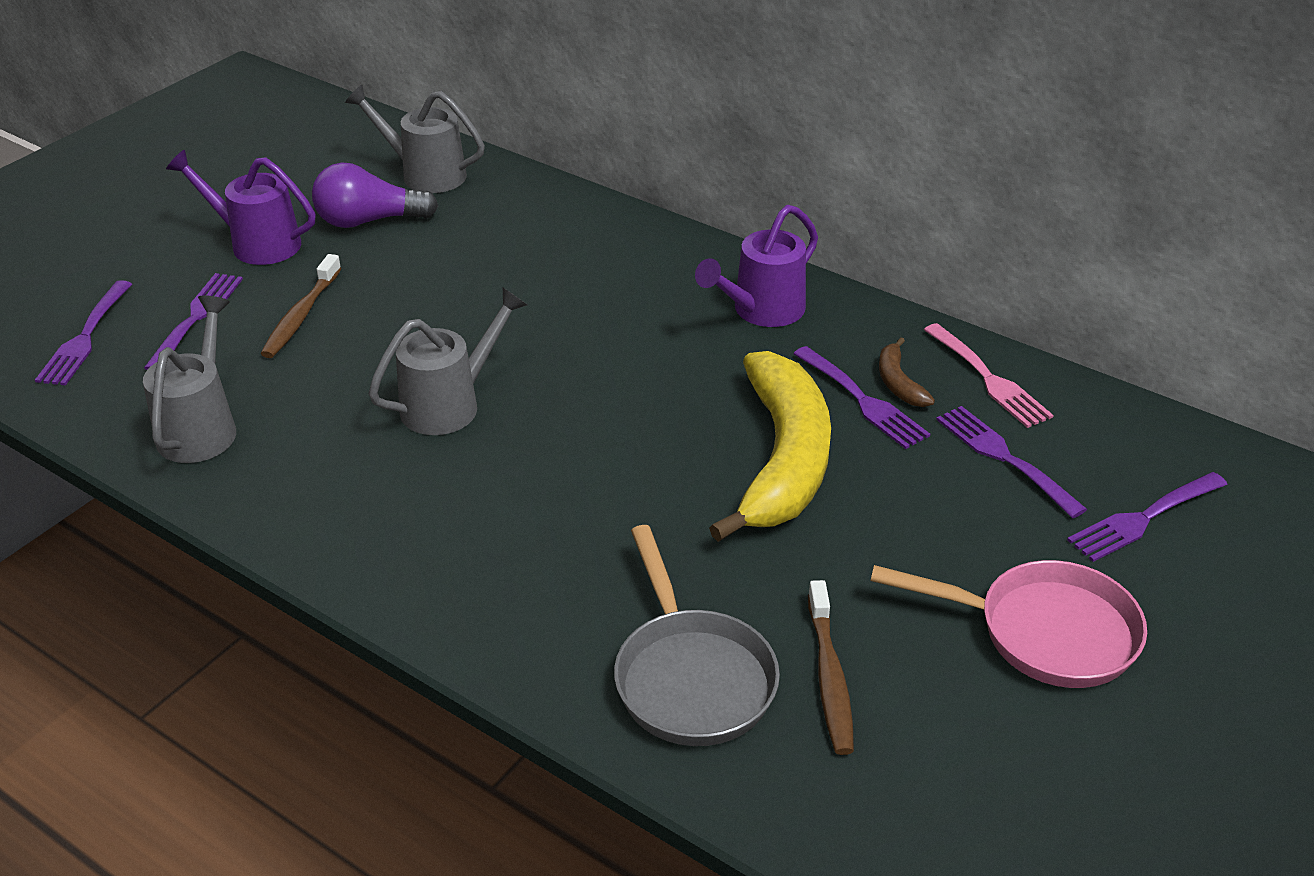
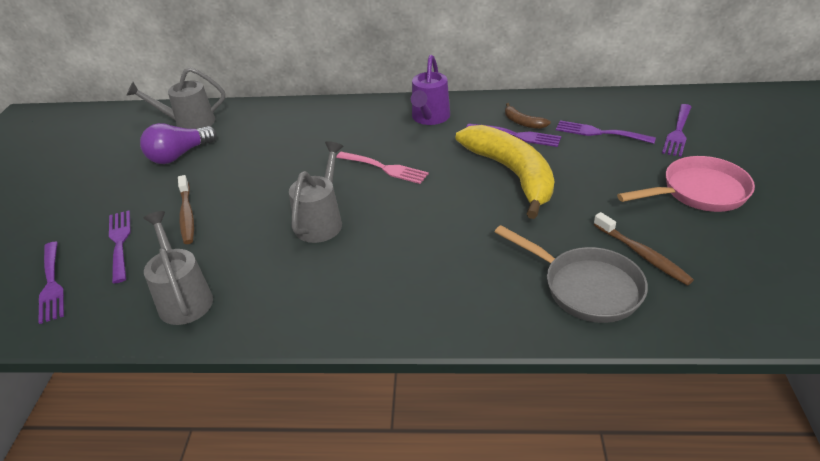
camera: 30 degrees left, 0 degrees up
purple watering can [166,150,315,265] -> none
pink fork [924,323,1054,428] -> pink fork moved to [336,152,429,184]

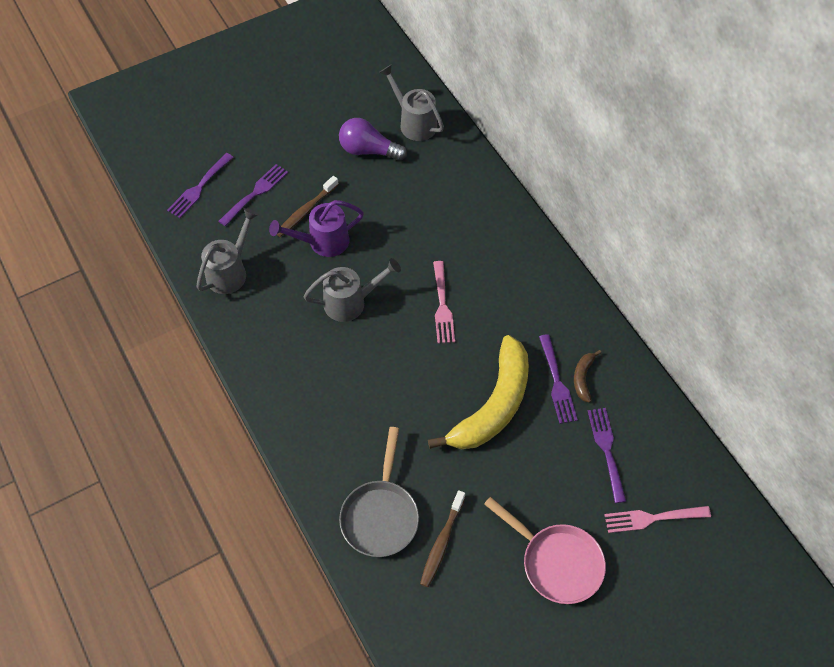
camera: 55 degrees right, 20 degrees up
purple watering can [411,55,450,125] -> purple watering can moved to [269,200,364,257]
purple fork [662,104,691,157] -> pink fork [604,506,711,533]

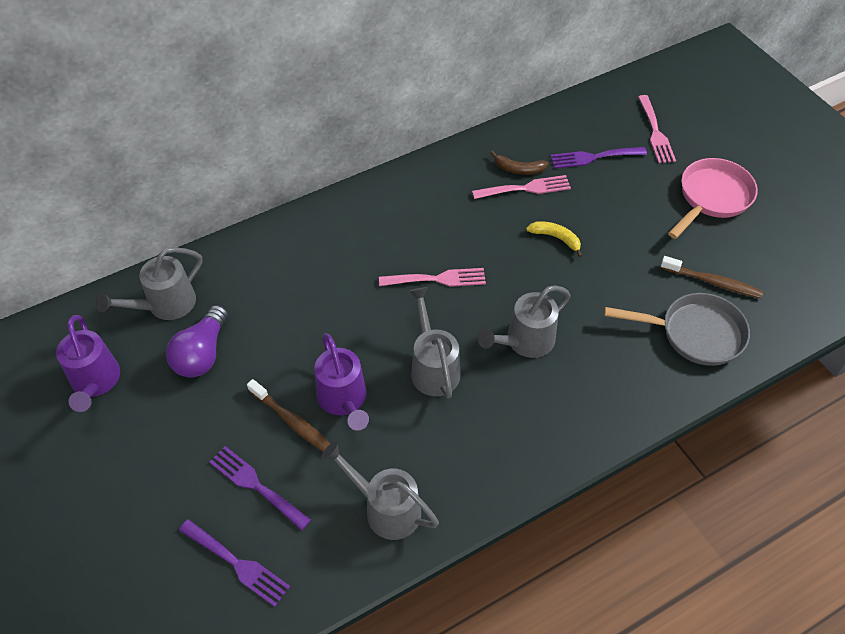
camera: 90 degrees left, 5 degrees down
yellow banana [428,335,529,449] -> yellow banana [526,221,582,257], size x0.41
purple fork [539,334,578,424] -> pink fork [472,175,571,199]
none -> purple watering can [56,315,120,412]
none -> grey watering can [477,285,571,358]

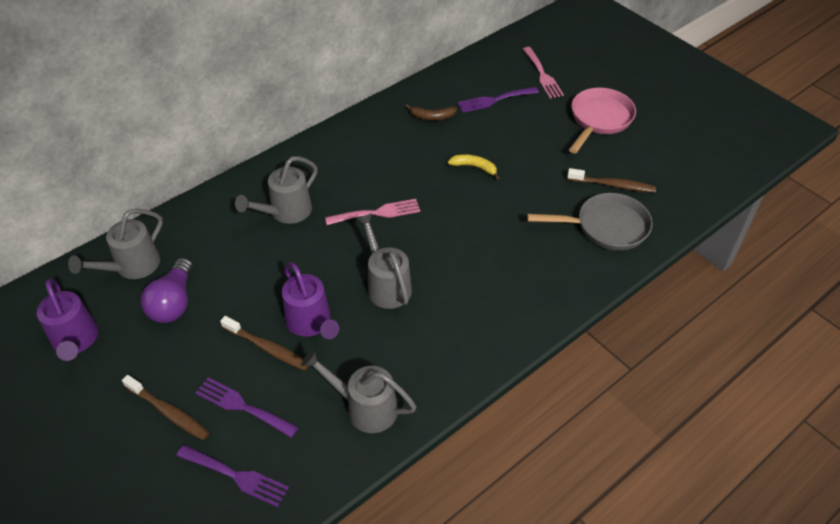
camera: 10 degrees left, 5 degrees down
pink fork [472,175,571,199] -> none
grey watering can [477,285,571,358] -> grey watering can moved to [235,156,318,224]
none -> brown toothbrush [122,375,209,440]

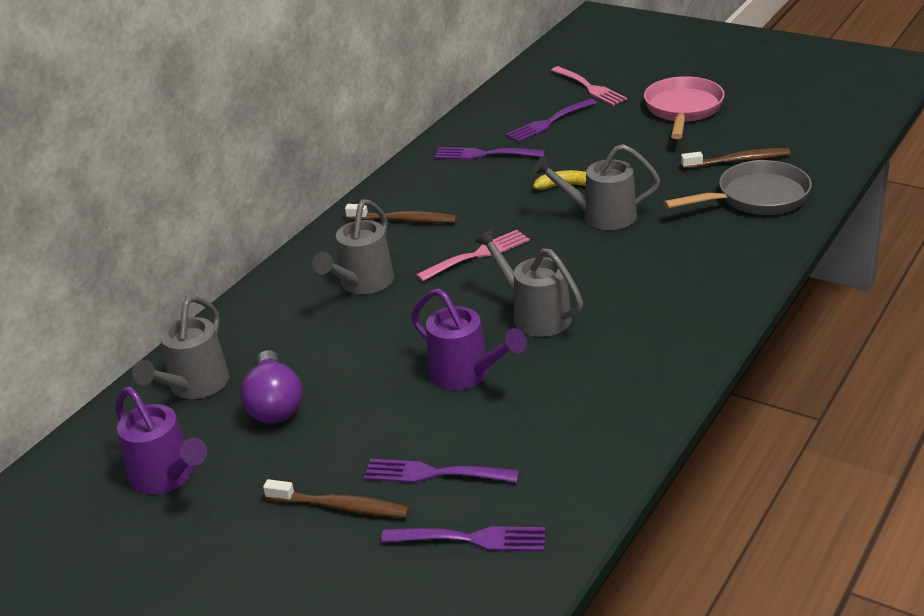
camera: 15 degrees left, 15 degrees down
brown toothbrush [220,316,309,371] -> brown toothbrush moved to [345,204,457,223]
grey watering can [301,350,416,433] -> grey watering can moved to [532,144,660,230]
brown banana [405,104,457,120] -> purple fork [435,147,545,160]

